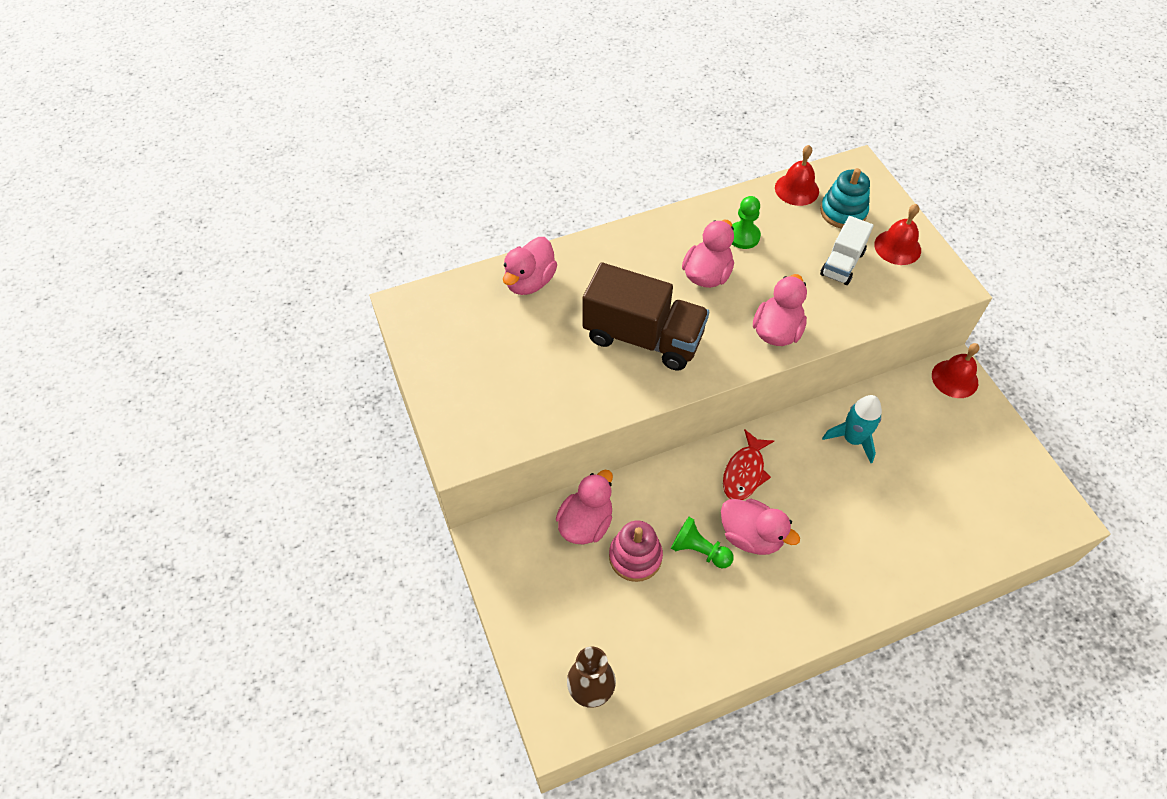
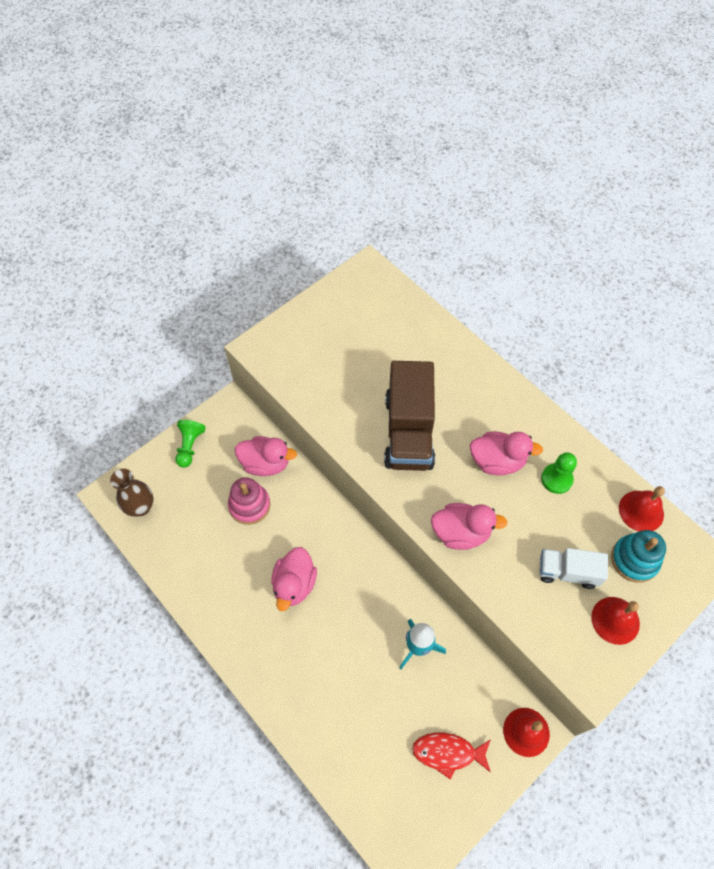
camera: 70 degrees right, 5 degrees up
pink duck [503,237,557,295] -> none
green pawn [671,517,734,568] -> green pawn moved to [175,420,206,468]
red fish [723,429,774,500] -> red fish moved to [412,733,491,780]

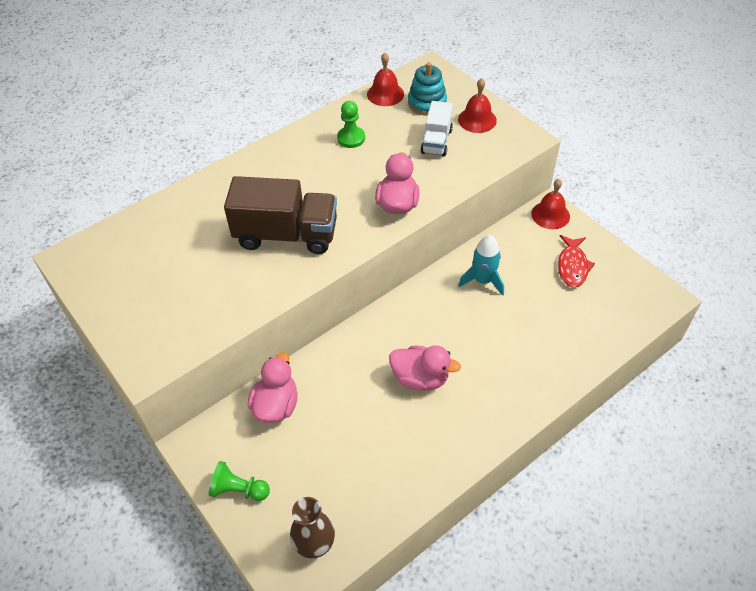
camera: 85 degrees left, 10 degrees down
pink stacking toy [228,477,271,525] -> none
pink duck [470,432,543,476] -> none

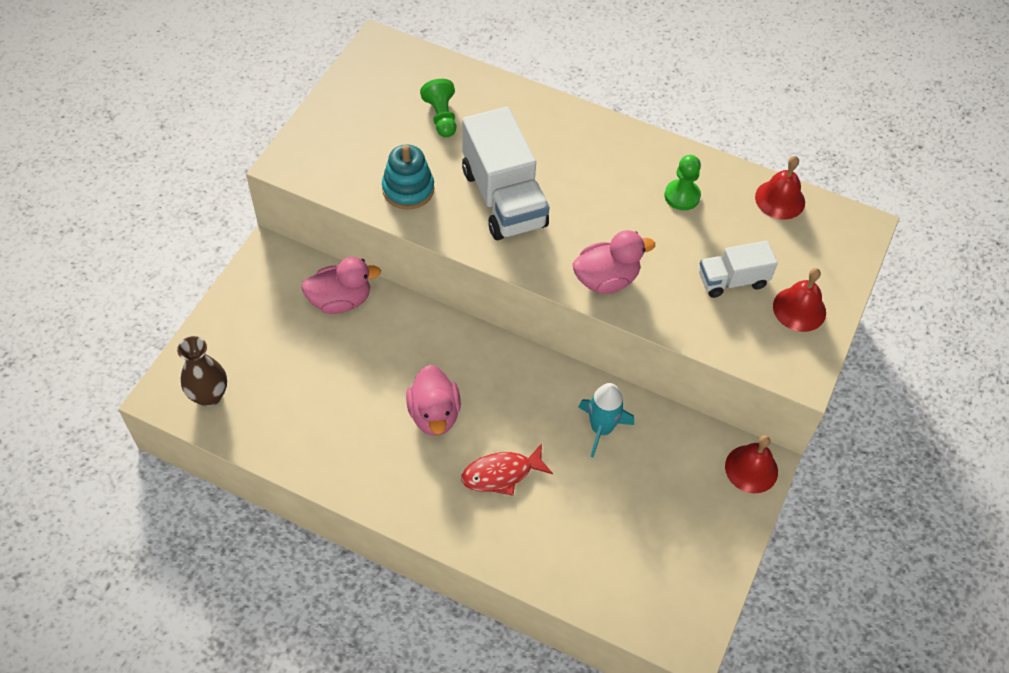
camera: 60 degrees right, 5 degrees up
green pawn [209,461,270,501] -> green pawn moved to [420,79,457,137]
brown truck [224,176,337,254] -> white truck [462,107,549,240]
turquoise stacking toy [408,62,447,116] -> turquoise stacking toy moved to [382,144,434,209]
red fish [558,235,595,287] -> red fish moved to [461,443,553,496]

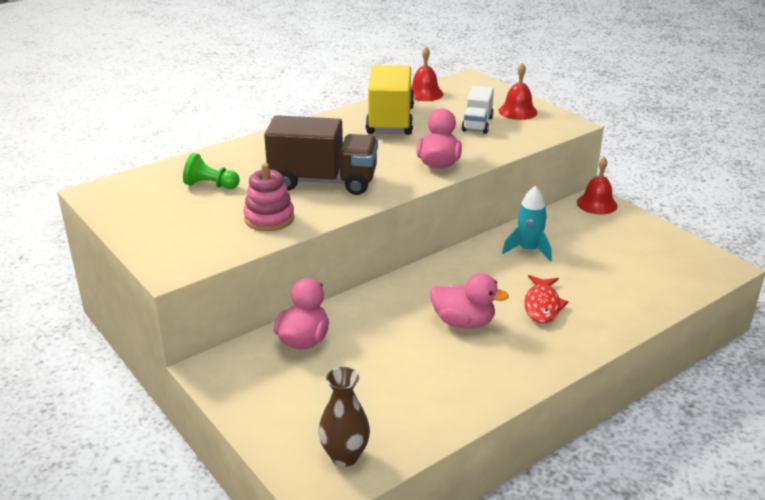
camera: 60 degrees left, 25 degrees down
turquoise stacking toy [382,144,434,209] -> pink stacking toy [244,163,294,231]
white truck [462,107,549,240] -> brown truck [264,115,378,195]
green pawn [665,155,701,210] -> yellow truck [366,65,414,135]

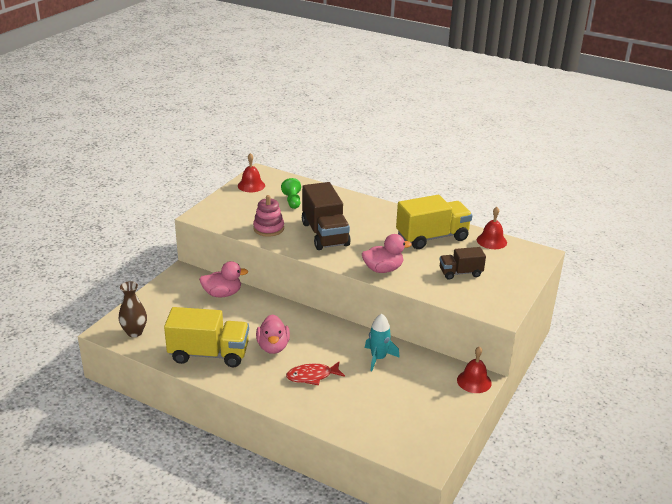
camera: 65 degrees right, 0 degrees up
white truck [462,86,494,134] -> brown truck [439,247,486,280]
red bell [498,63,538,120] -> red bell moved to [238,153,265,192]
none -> yellow truck [164,307,249,367]

